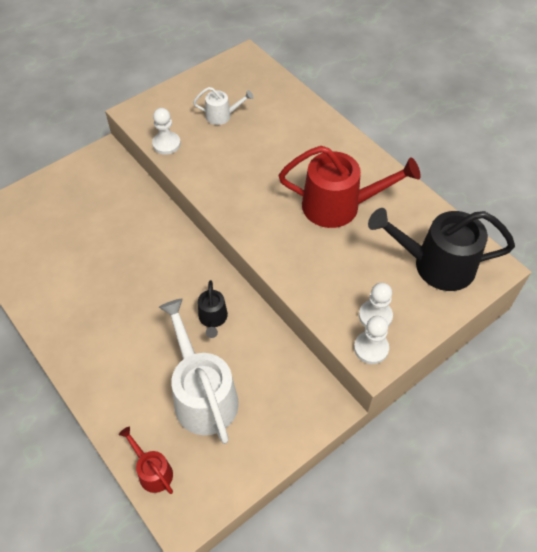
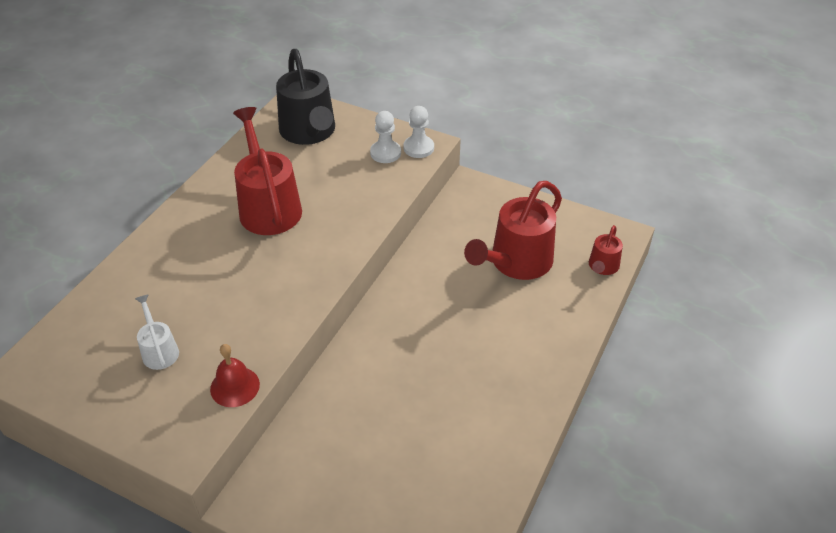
camera: 115 degrees left, 10 degrees down
white pawn [152,108,181,155] -> red bell [210,344,260,407]
white watering can [159,299,239,444] -> red watering can [464,181,562,280]
black watering can [198,280,228,338] -> none

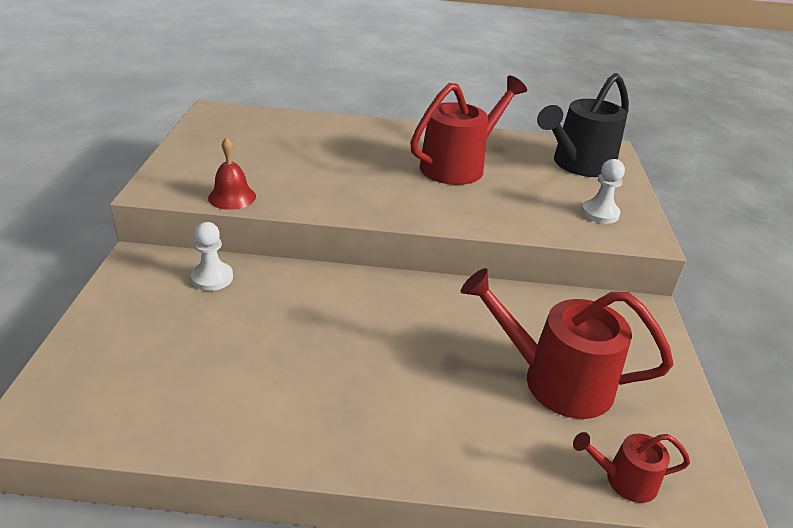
camera: 65 degrees right, 10 degrees down
white watering can [135,294,179,370] -> none
white pawn [404,106,434,158] -> white pawn moved to [191,222,233,291]

